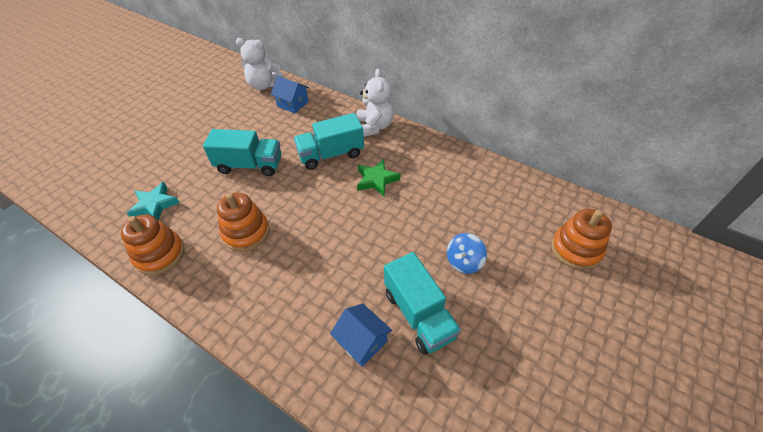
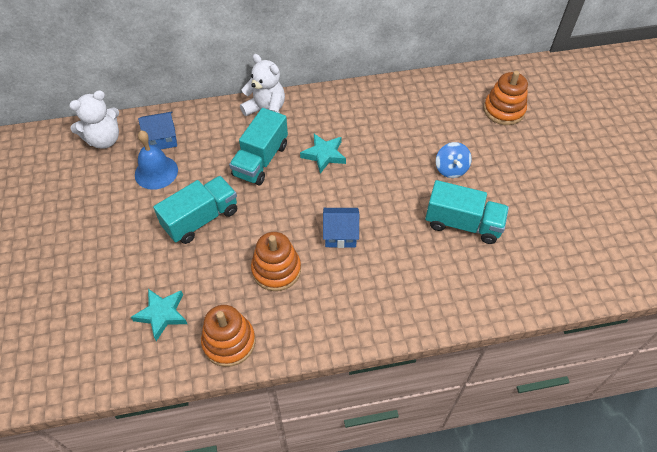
camera: 45 degrees left, 5 degrees up
blue house [330,303,392,367] -> blue house moved to [323,208,359,248]
green star [357,159,400,196] -> turquoise star [300,134,346,174]
none -> blue bell [135,131,178,190]

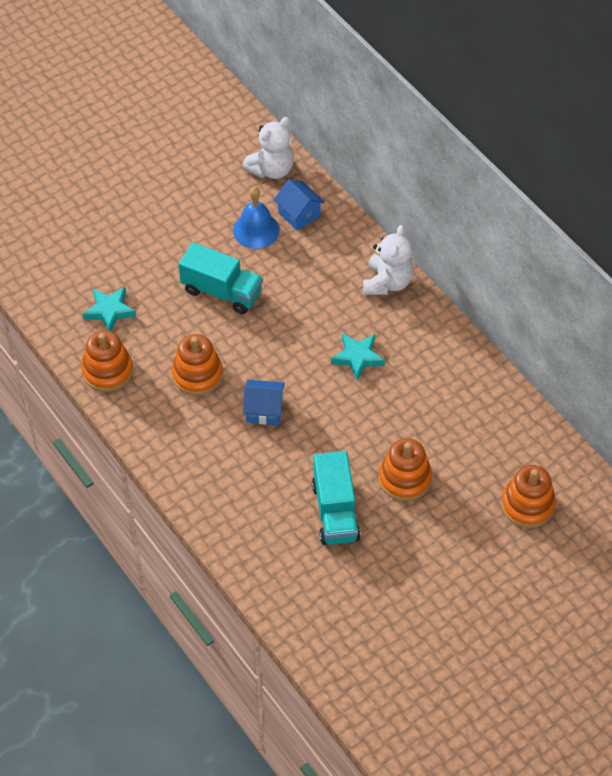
camera: 65 degrees right, 0 degrees up
white teddy bear [69,90,119,149] -> white teddy bear turned 75 degrees counterclockwise [242,117,294,179]
turquoise truck [229,108,288,185] -> none
blue house [323,208,359,248] -> blue house turned 60 degrees counterclockwise [243,380,285,425]
blue spinning top [436,142,472,178] -> orange stacking toy [378,438,432,501]

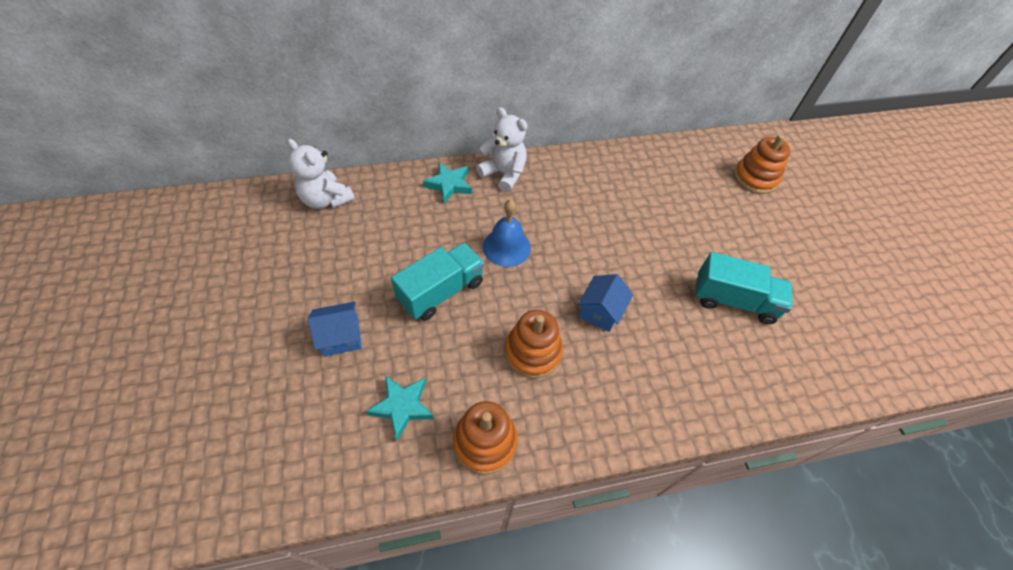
camera: 70 degrees left, 0 degrees up
blue bell [233,187,280,249] -> blue bell moved to [483,199,531,267]
white teddy bear [242,117,294,179] -> white teddy bear turned 150 degrees clockwise [287,139,355,209]
blue house [274,179,325,230] -> blue house moved to [308,302,362,356]
turquoise star [331,333,385,380] -> turquoise star moved to [423,163,472,203]
orange stacking toy [378,438,432,501] -> none

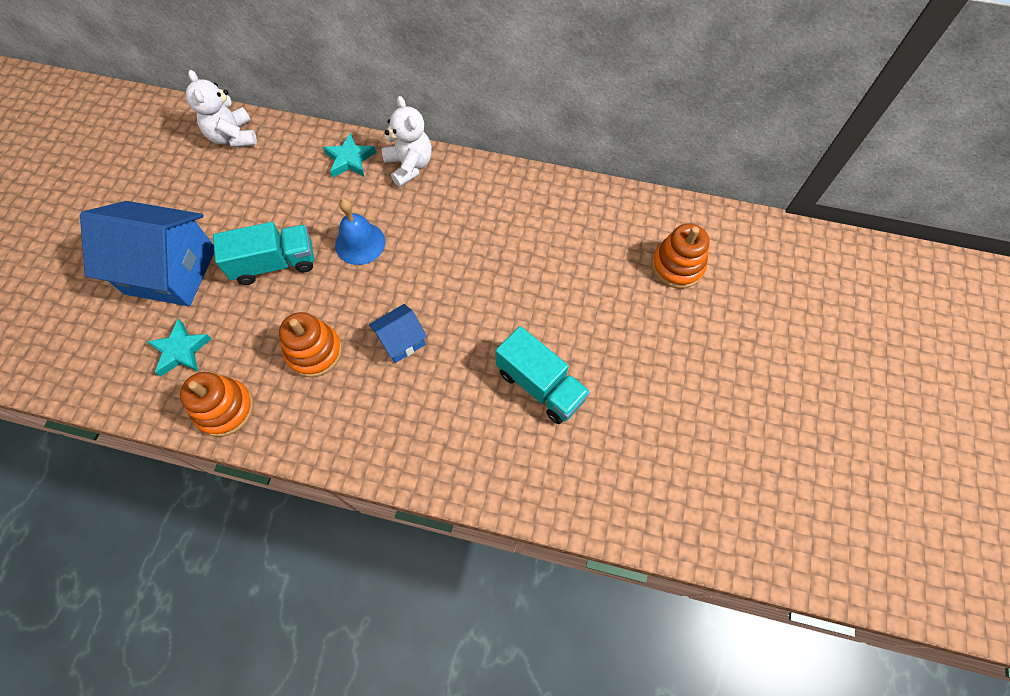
camera: 30 degrees right, 10 degrees up
blue house [308,302,362,356] -> blue house [80,201,214,306], size x2.08

